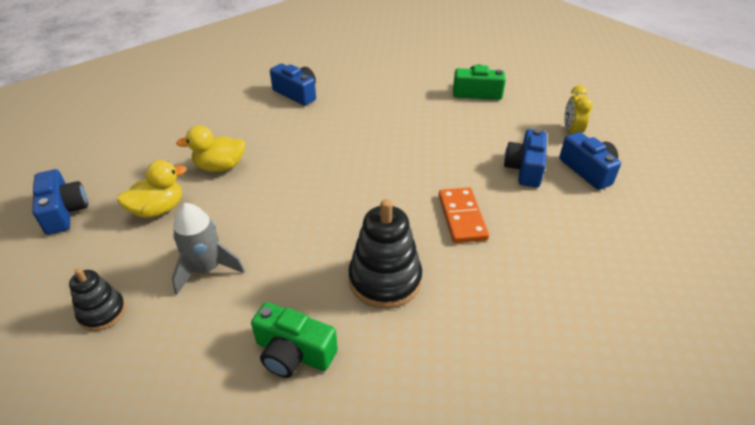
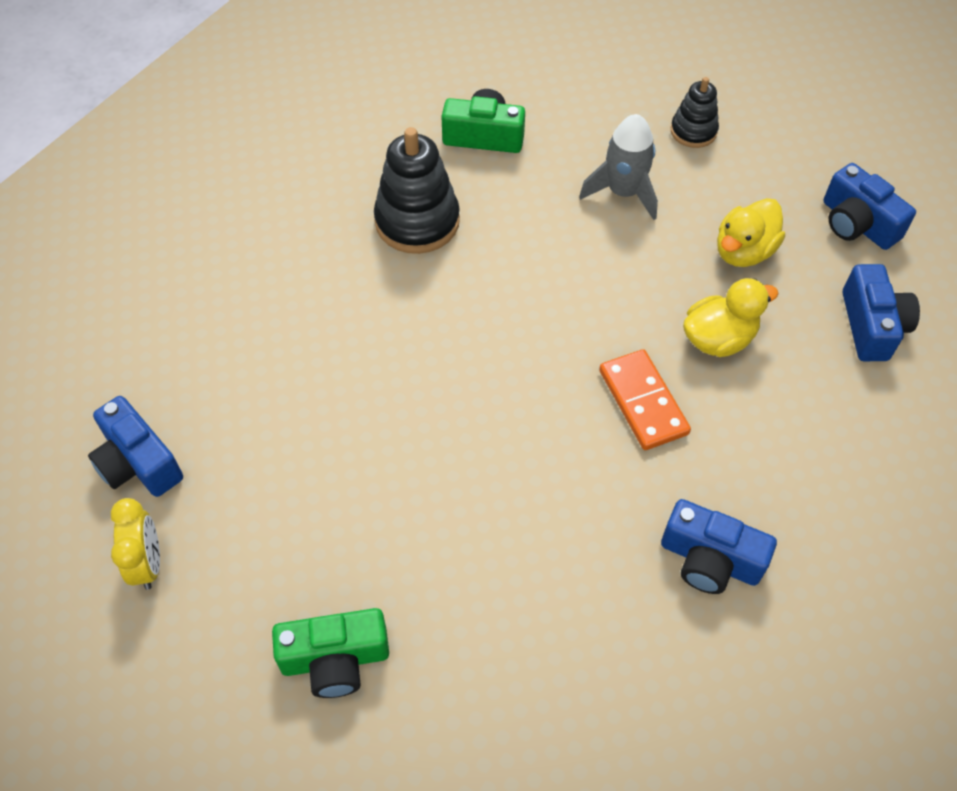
camera: 165 degrees right, 15 degrees up
orange domino [438,187,489,243] -> orange domino moved to [599,349,691,450]
blue camera [504,129,547,188] -> blue camera moved to [843,264,920,361]

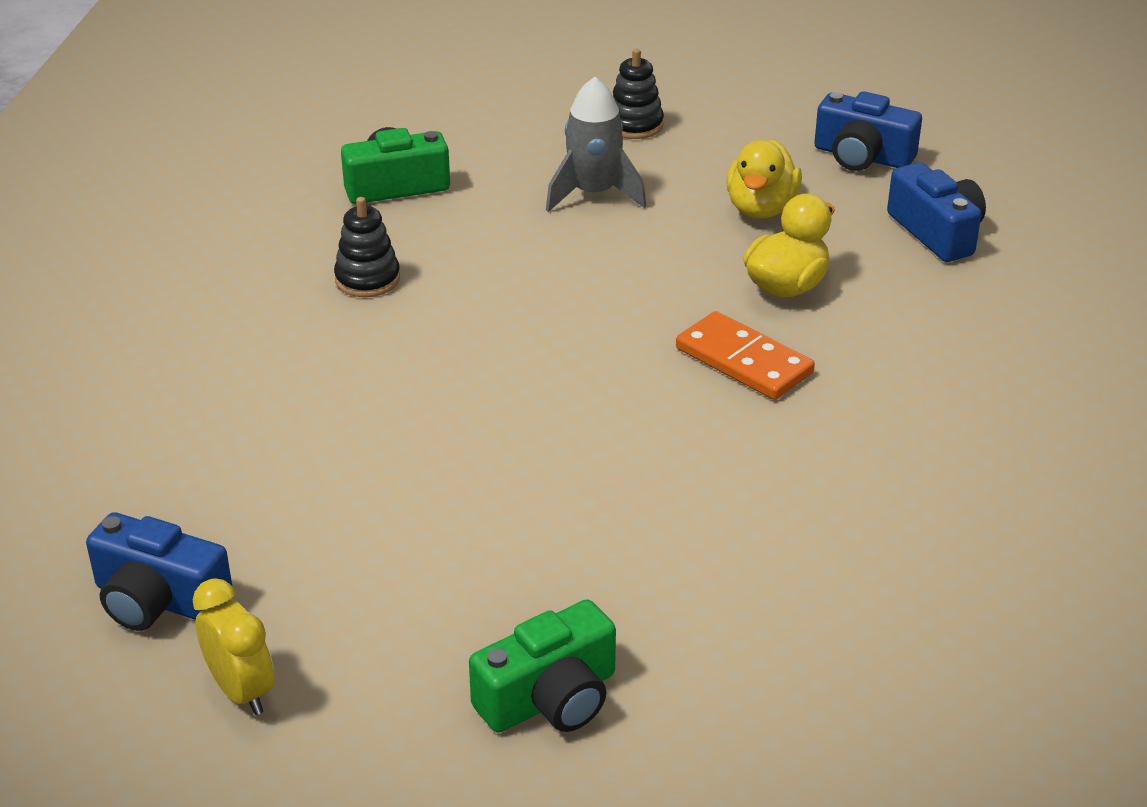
camera: 25 degrees left, 20 degrees down
black stacking toy [374,127,460,254] -> black stacking toy [334,197,400,297], size x0.58
blue camera [661,499,777,594] -> none

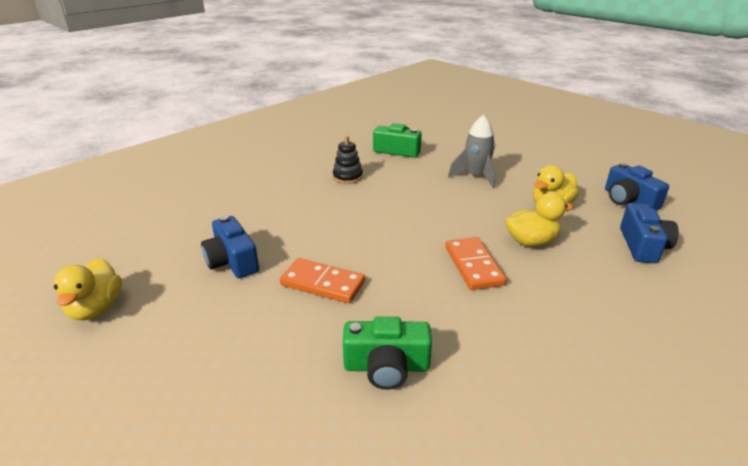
camera: 35 degrees right, 5 degrees down
blue camera [86,512,232,631] -> blue camera moved to [201,216,259,278]
yellow clock [193,578,274,715] -> yellow duck [54,258,122,321]
green camera [469,599,616,733] -> green camera moved to [343,317,432,390]
black stacking toy [613,49,664,139] -> none
none -> orange domino [280,258,365,303]

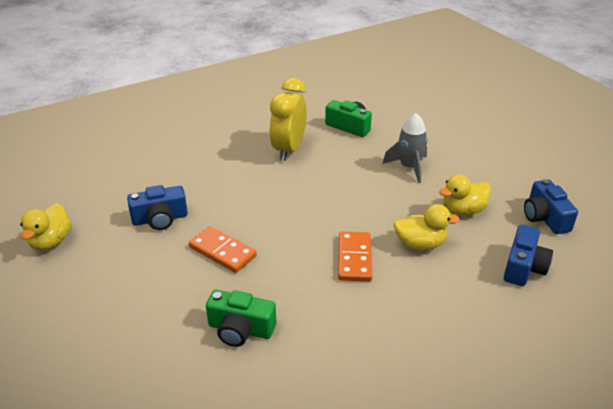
camera: 15 degrees right, 5 degrees up
blue camera [201,216,259,278] -> blue camera turned 90 degrees counterclockwise [127,185,188,230]
black stacking toy [333,136,363,184] -> yellow clock [270,78,307,161]

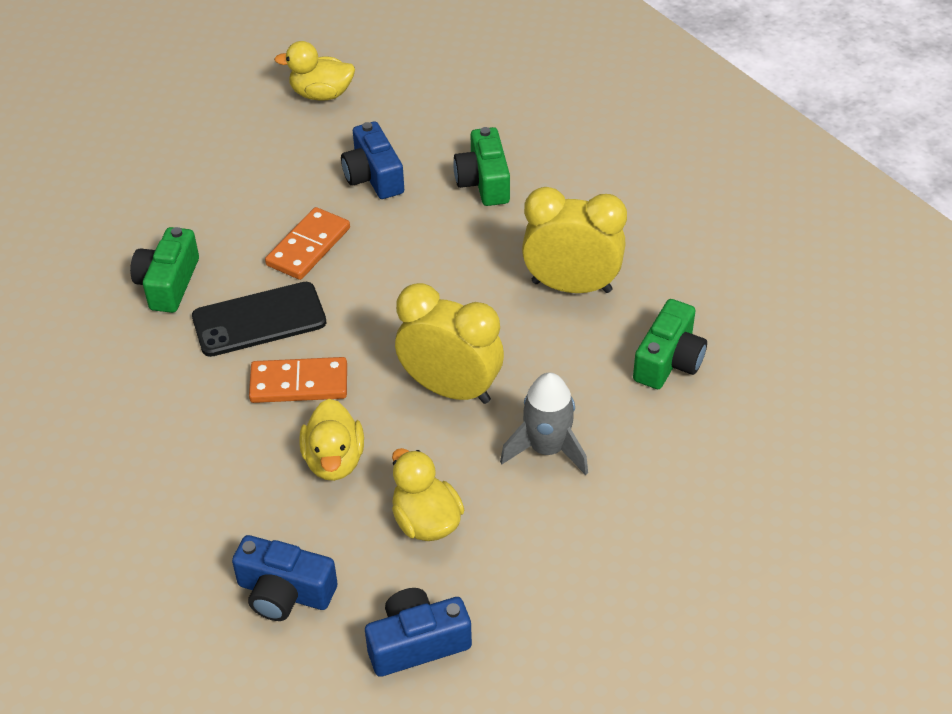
camera: 85 degrees right, 10 degrees up
none -> black phone [192,282,326,357]
none -> yellow clock [395,283,504,404]
none -> green camera [453,127,510,206]

